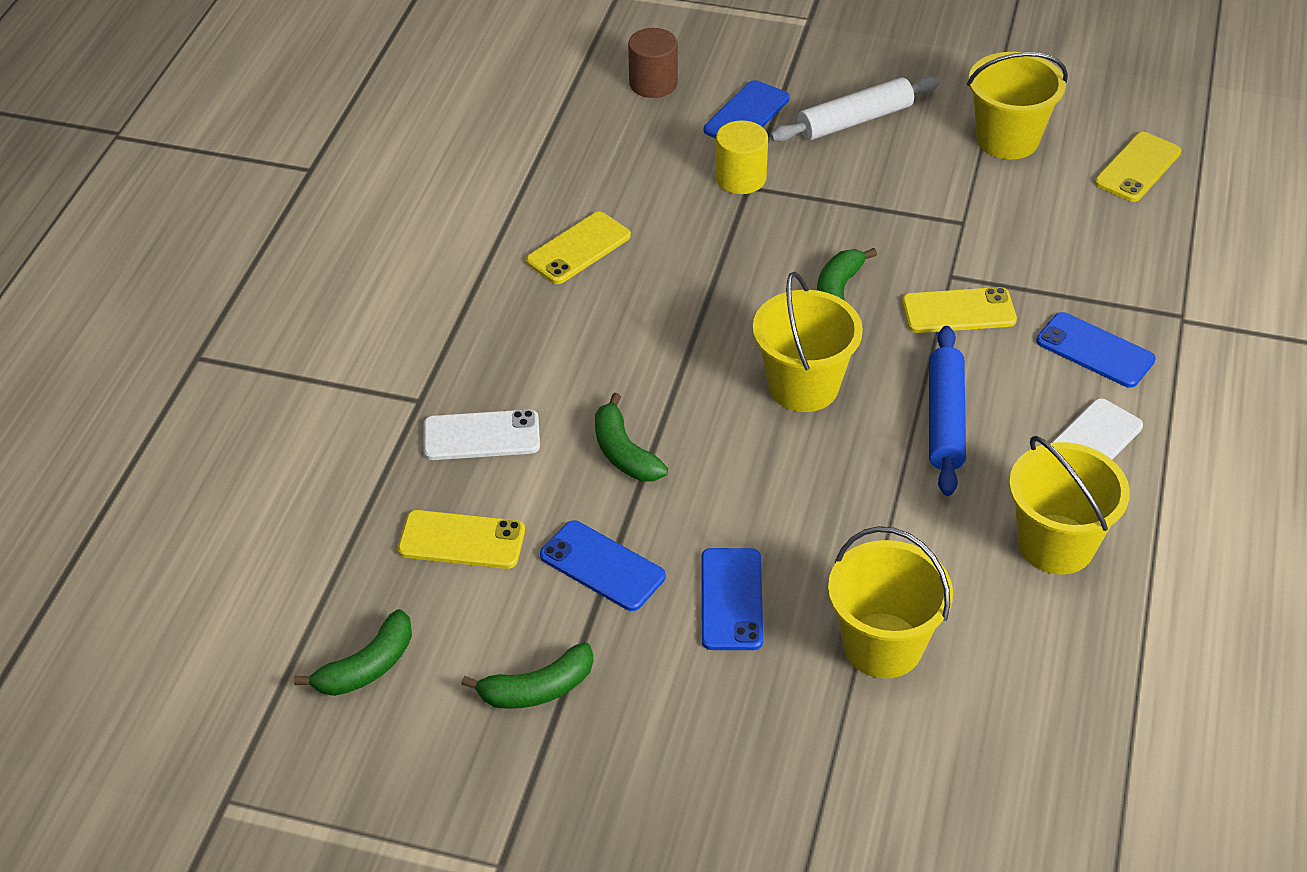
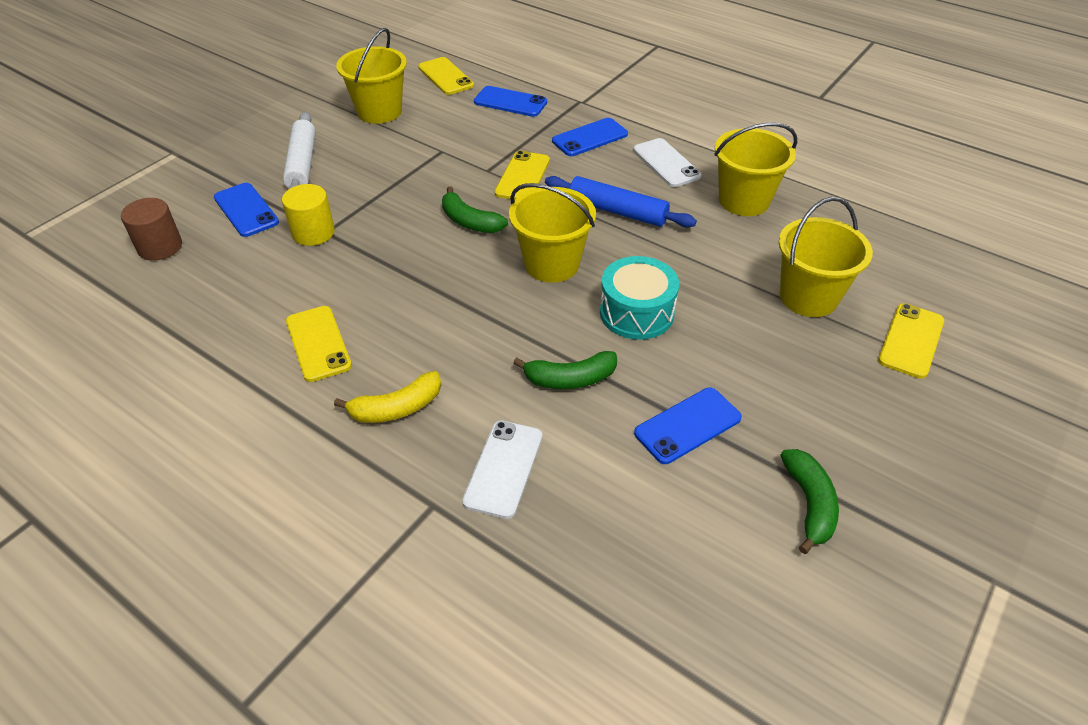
camera: 70 degrees left, 0 degrees up
green banana [294,609,412,696] -> none
yellow phone [398,510,525,569] -> yellow phone moved to [878,303,944,379]
blue phone [701,548,763,650] -> blue phone moved to [474,86,547,117]
none -> yellow banana [334,371,441,423]
none -> turquoise drum [600,256,679,340]

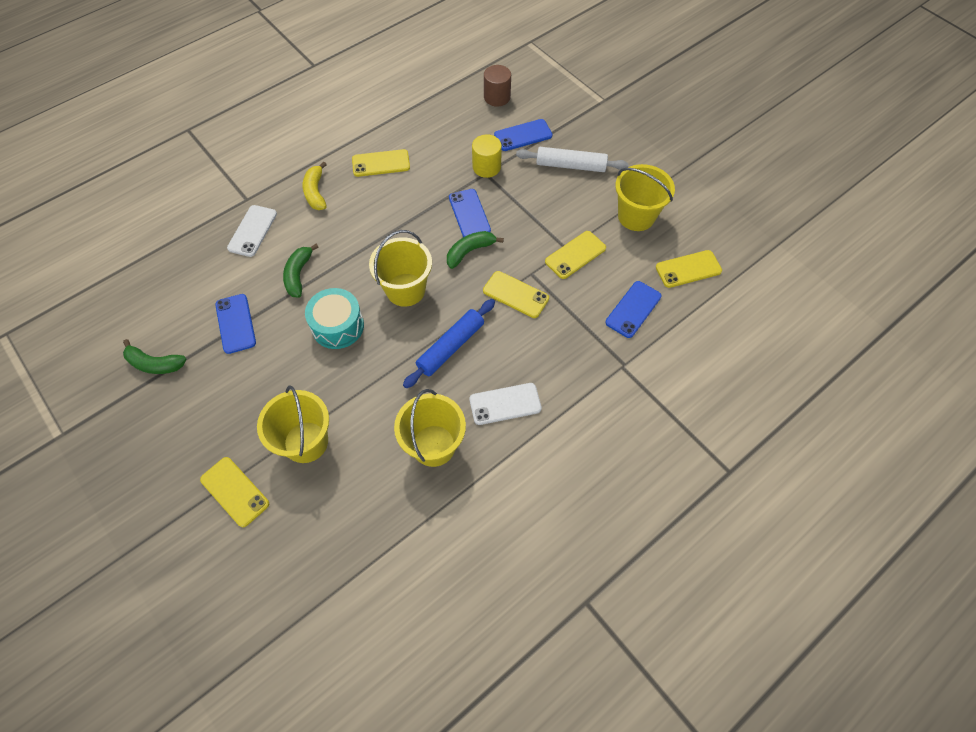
camera: 105 degrees right, 15 degrees up
white phone [462,420,542,519] -> white phone turned 75 degrees clockwise [227,205,277,257]
blue phone [552,118,628,156] -> blue phone moved to [449,189,491,237]
none -> yellow phone [545,231,606,279]

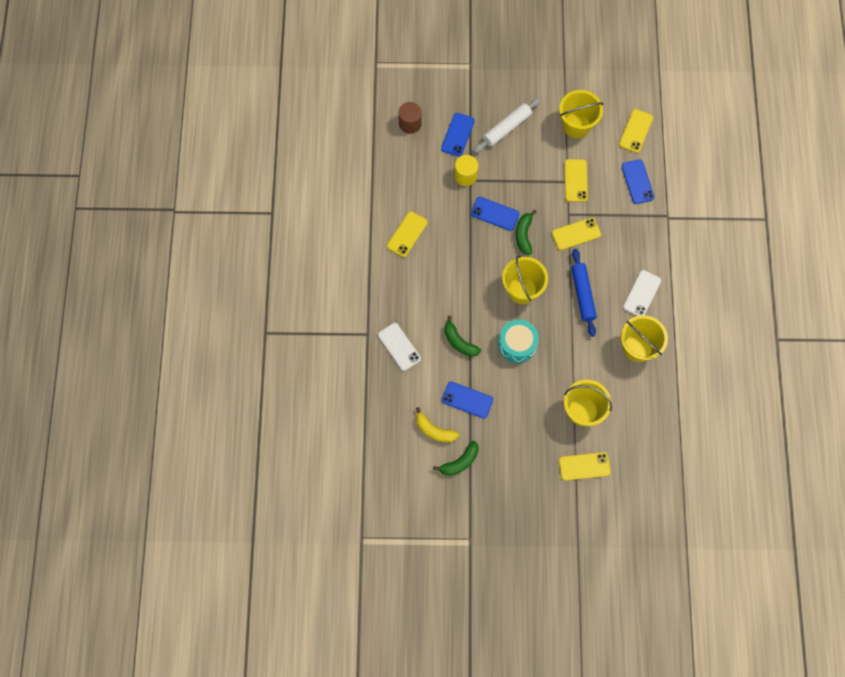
camera: 50 degrees left, 10 degrees up
yellow banana [303,162,327,210] -> yellow banana moved to [416,407,459,442]

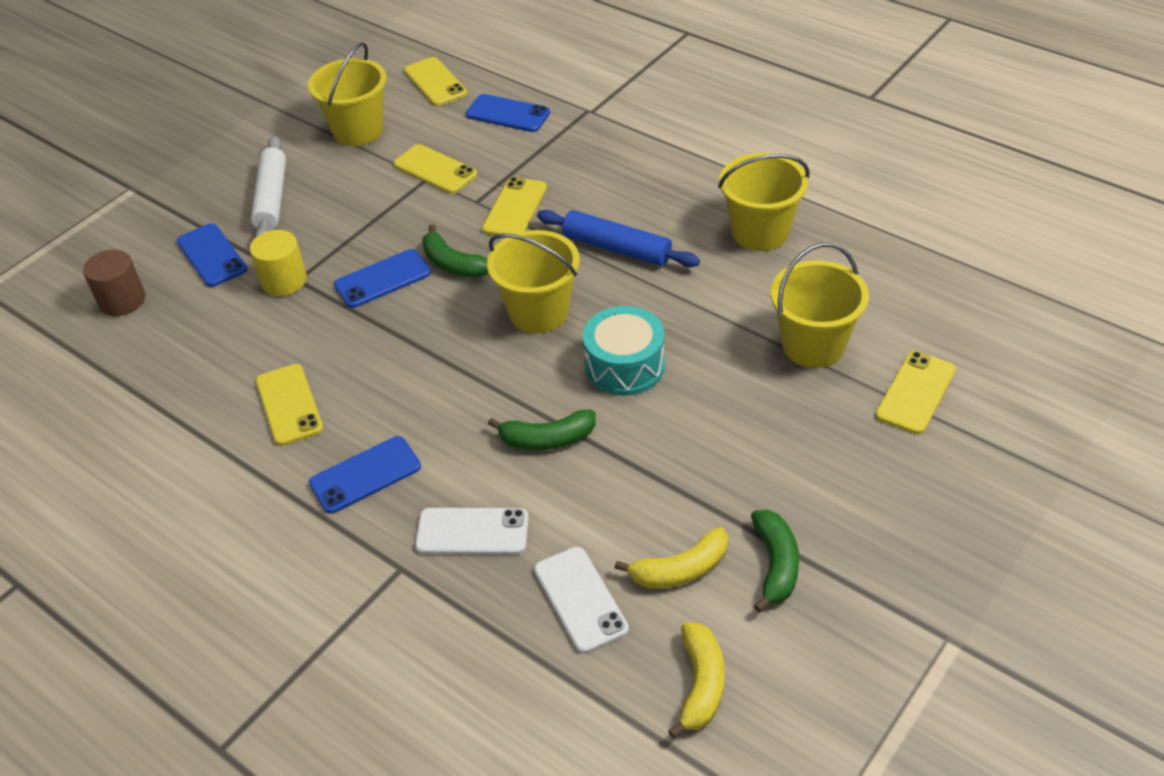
camera: 50 degrees left, 25 degrees down
blue phone [442,382,493,418] -> blue phone moved to [309,436,421,514]
white phone [623,270,661,316] -> white phone moved to [534,547,629,653]
none -> yellow banana [668,622,725,739]

